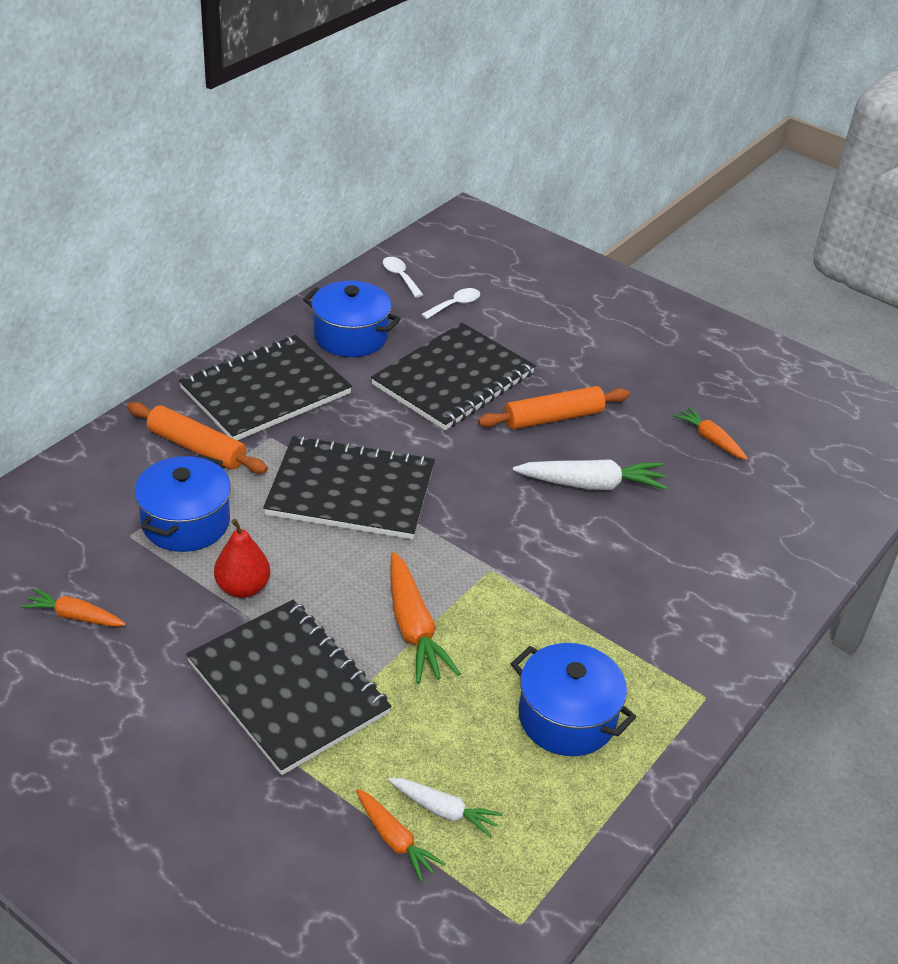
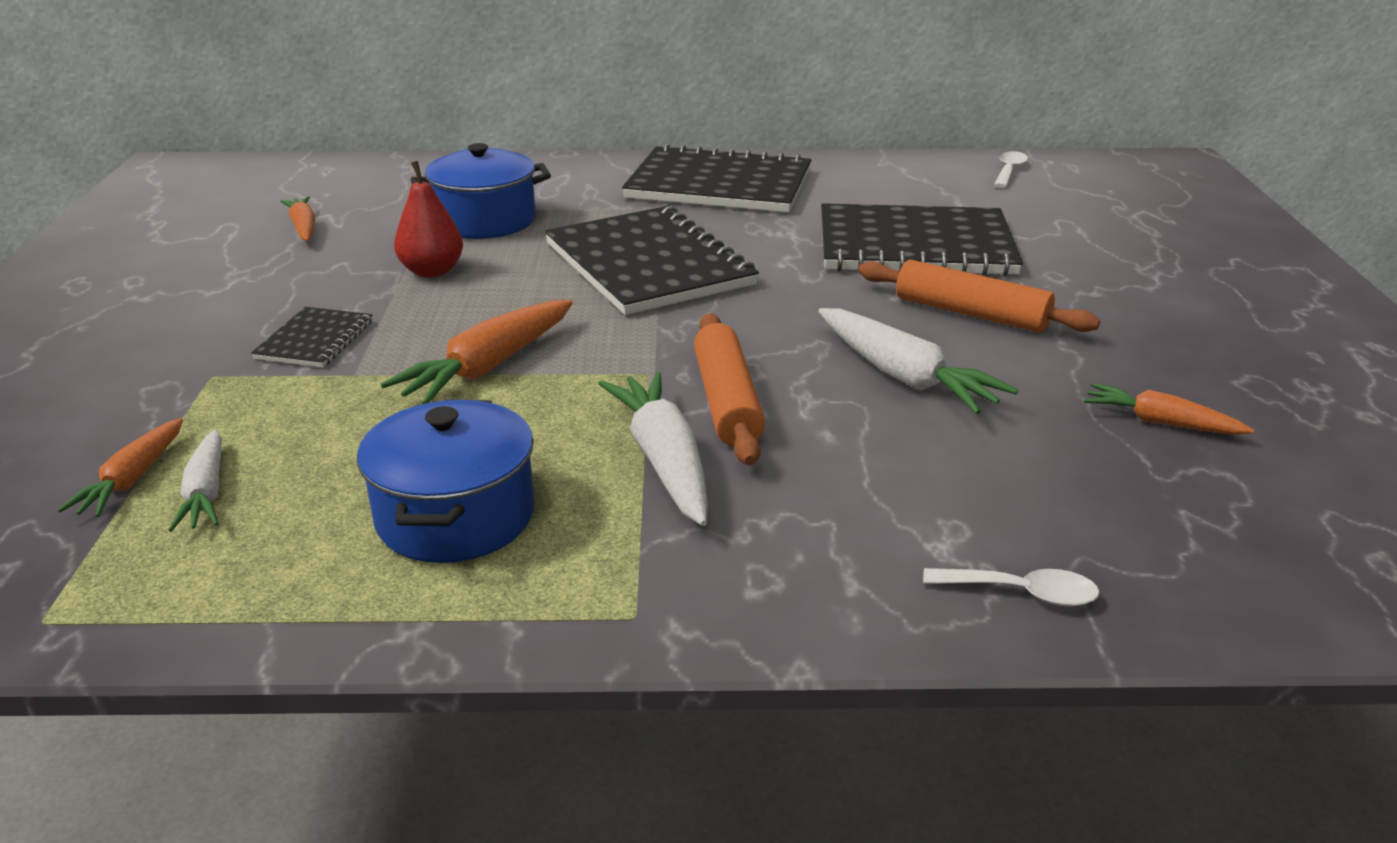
camera: 55 degrees right, 10 degrees down
orange rolling pin [127,402,268,474] -> orange rolling pin moved to [694,313,765,466]
black notebook [186,599,392,775] -> black notebook [251,307,372,367], size x0.47
blue pot [303,280,400,357] -> none
white spoon [421,288,480,319] -> white spoon moved to [923,568,1099,607]
orange carrot [674,407,748,460] -> orange carrot turned 75 degrees counterclockwise [1084,383,1254,435]
none -> white carrot [598,372,708,526]

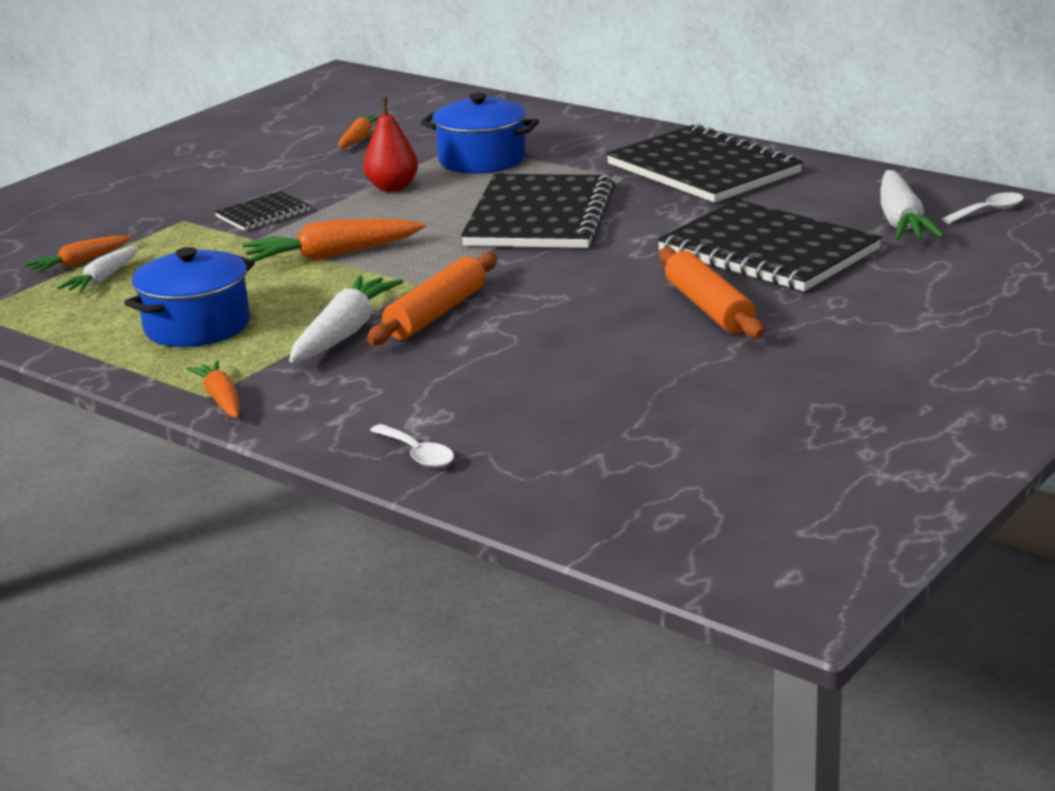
camera: 40 degrees right, 5 degrees down
white carrot [818,308,1019,414] -> white carrot moved to [880,170,944,240]
orange carrot [1084,383,1254,435] -> orange carrot moved to [187,360,239,418]

